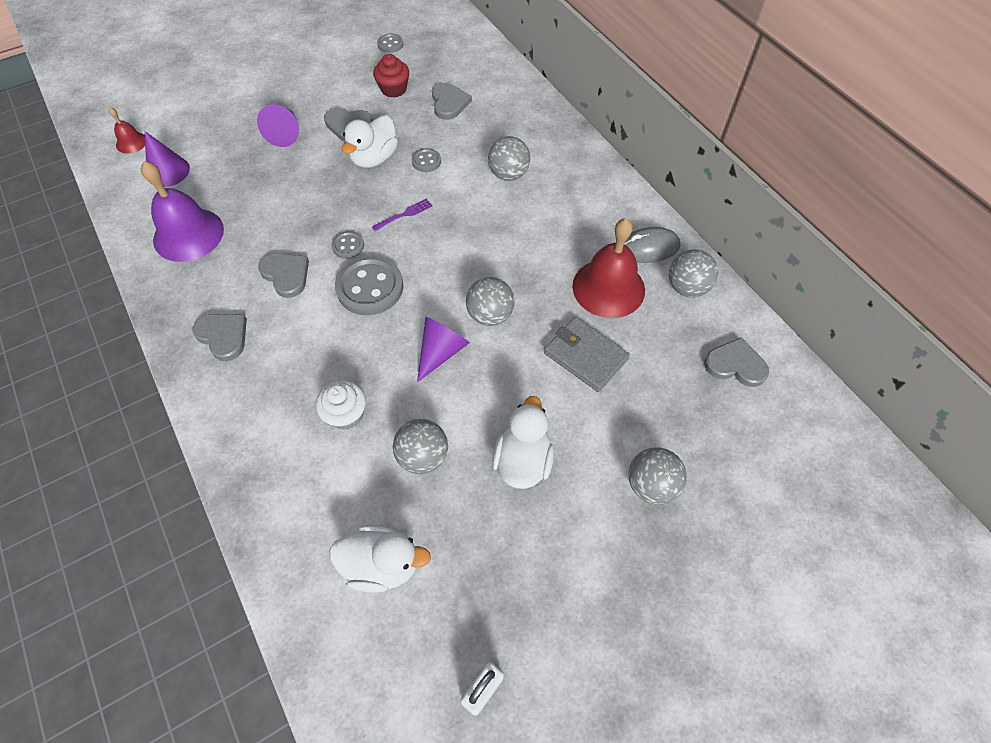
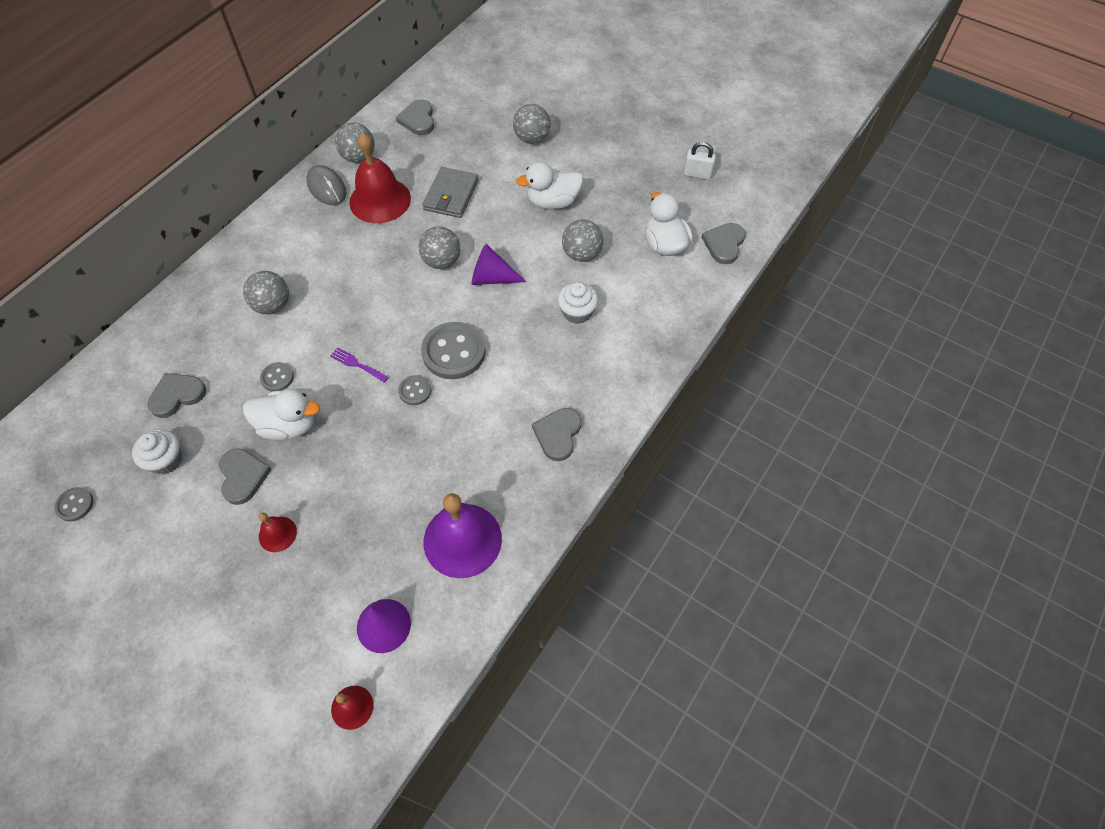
camera: 115 degrees left, 0 degrees up
purple cone [257,104,299,147] -> red bell [259,513,297,552]
grey heart [258,253,309,298] -> grey heart moved to [701,223,746,264]
red cupcake [373,54,409,98] -> white cupcake [132,429,182,475]

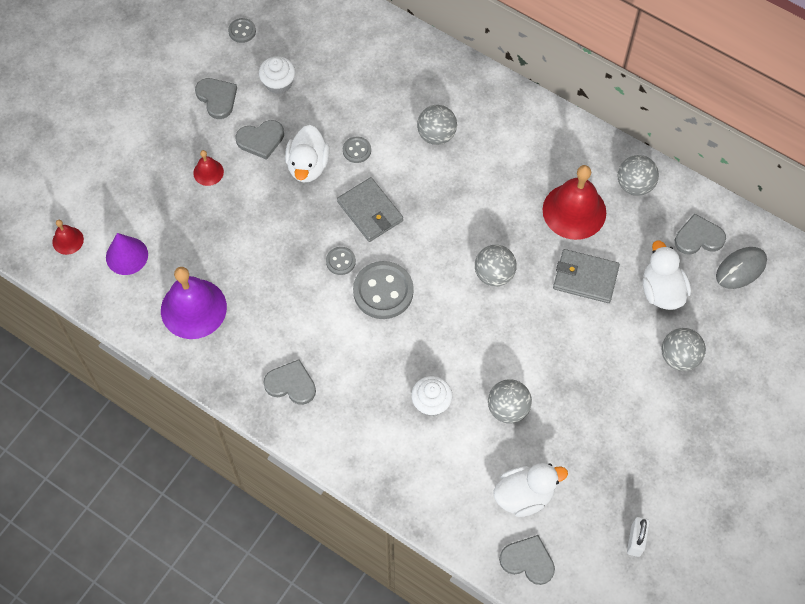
camera: 90 degrees right, 5 degrees up
grey heart [147,373,206,418] -> grey heart moved to [195,78,237,119]
grey mouse [306,165,347,205] -> grey mouse moved to [716,247,767,289]
purple fork [330,347,389,383] -> grey wallet [337,177,403,242]
purple cone [472,244,526,285] -> none
white duck [516,162,583,210] -> white duck moved to [643,240,691,310]

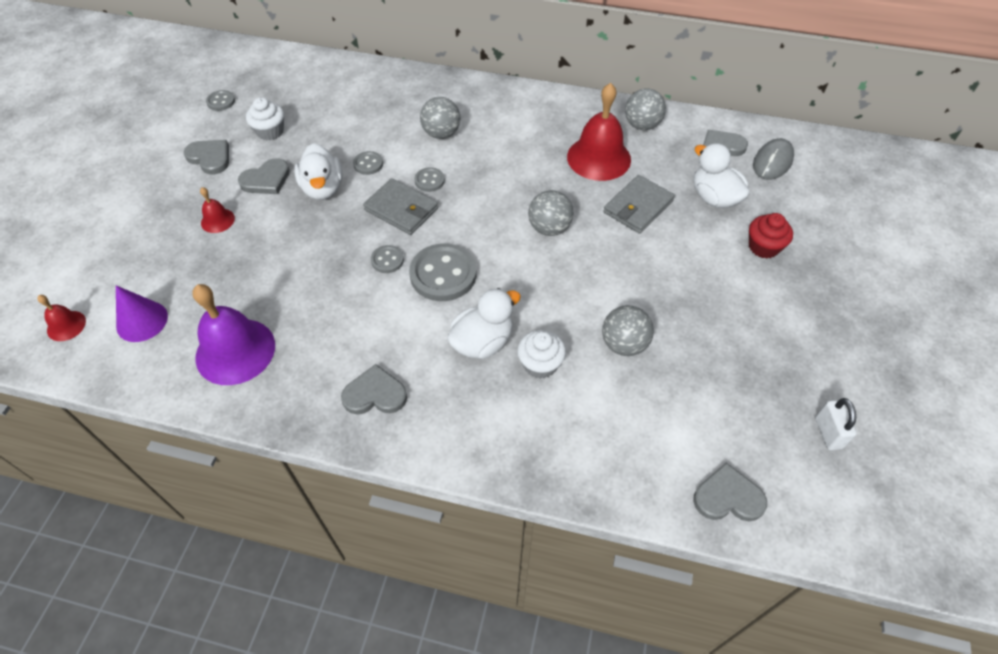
camera: 20 degrees left, 10 degrees down
white duck [493,463,568,517] -> white duck moved to [447,288,521,359]
grey wallet [553,249,620,303] -> grey wallet turned 45 degrees counterclockwise [603,175,675,234]
grey ball [661,328,706,371] -> red cupcake [749,213,793,259]
none -> grey button [414,167,445,192]

